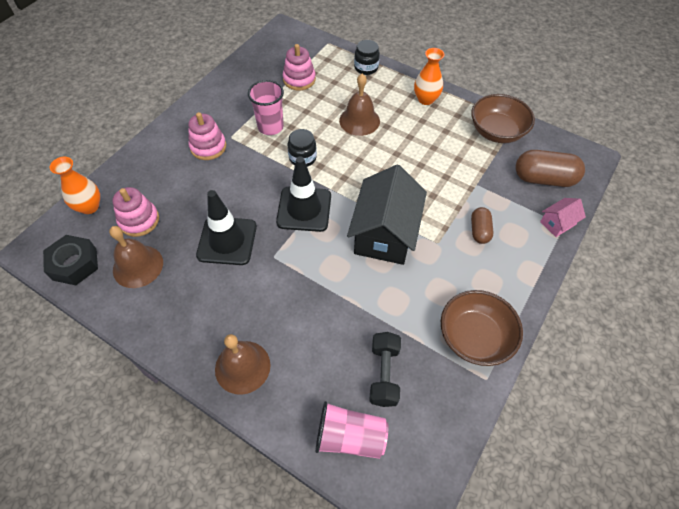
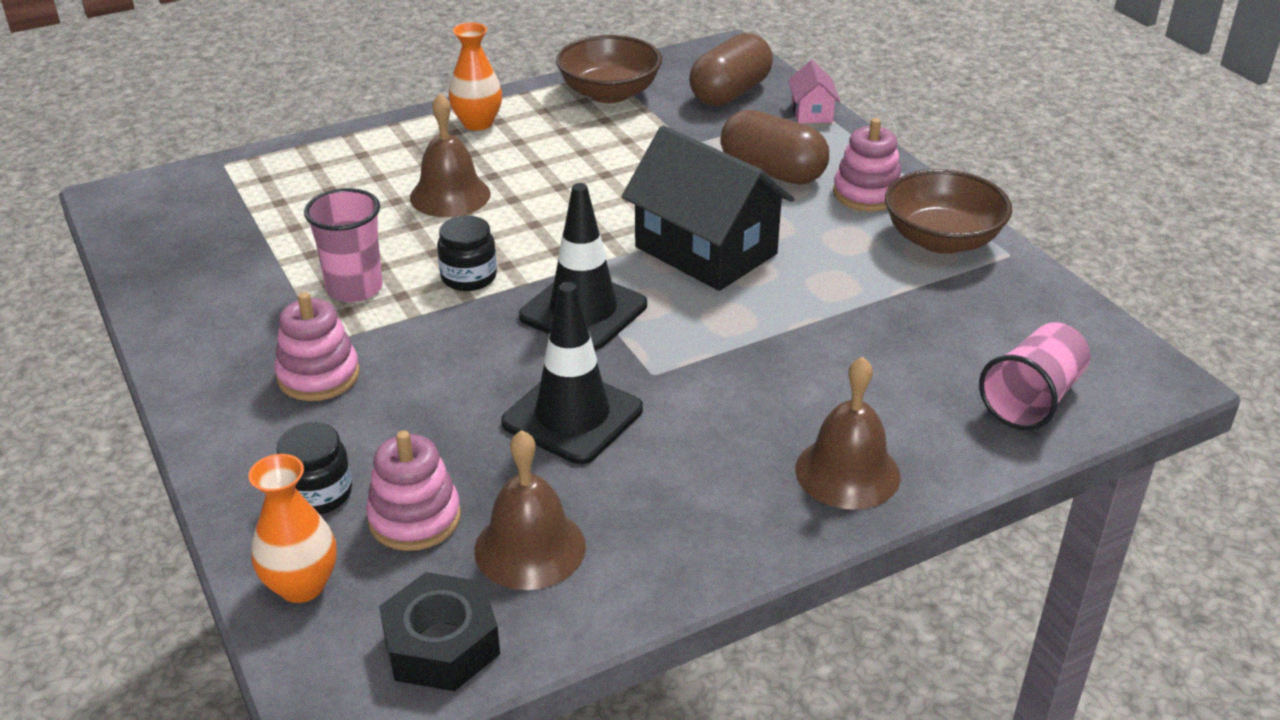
camera: 60 degrees left, 20 degrees down
pink stacking toy [283,44,316,90] -> pink stacking toy moved to [833,118,901,211]
black jar [354,40,380,75] -> black jar moved to [277,422,352,514]
black dumbbell [369,332,401,407] -> none
brown capsule [471,207,494,244] -> brown capsule [720,110,829,184], size x1.75

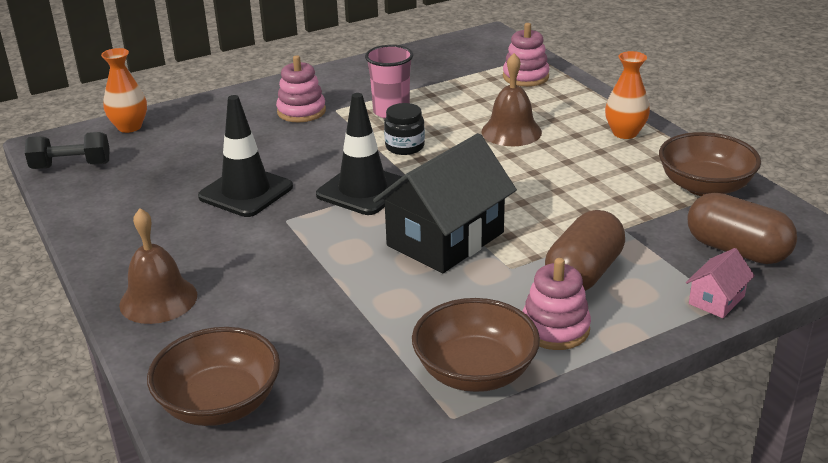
camera: 90 degrees right, 5 degrees down
black jar [277,422,352,514] -> none
pink stacking toy [366,430,461,551] -> pink stacking toy moved to [503,23,550,87]
black nut [379,572,500,691] -> black dumbbell [25,132,110,169]
brown bell [474,430,586,590] -> none
pink house [788,60,840,123] -> pink house turned 45 degrees counterclockwise [686,248,755,318]
pink cup [979,322,1090,430] -> brown bowl [147,327,280,426]

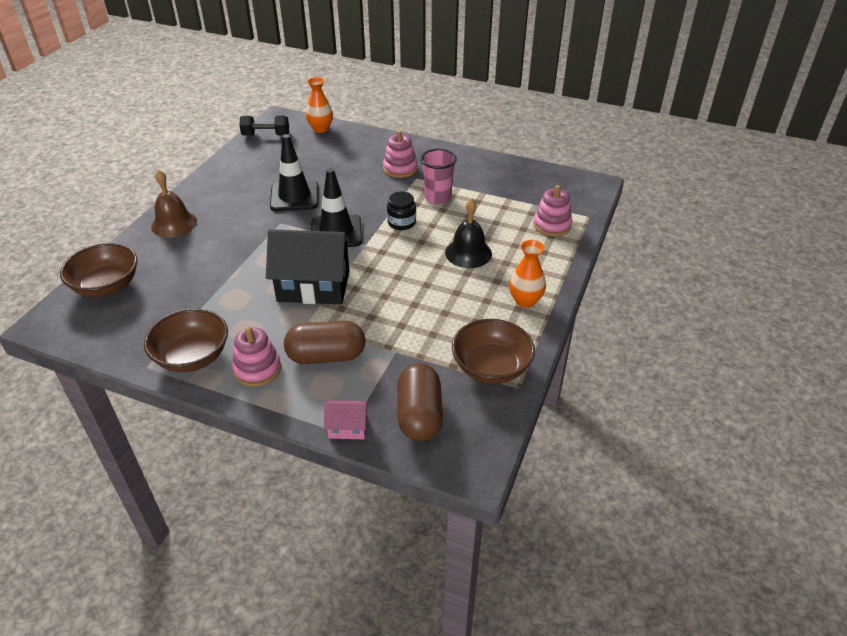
camera: 50 degrees right, 10 degrees up
black dumbbell [25,132,110,169] -> black dumbbell turned 45 degrees counterclockwise [239,116,289,136]
brown bell [481,53,542,146] -> black bell [445,198,492,268]

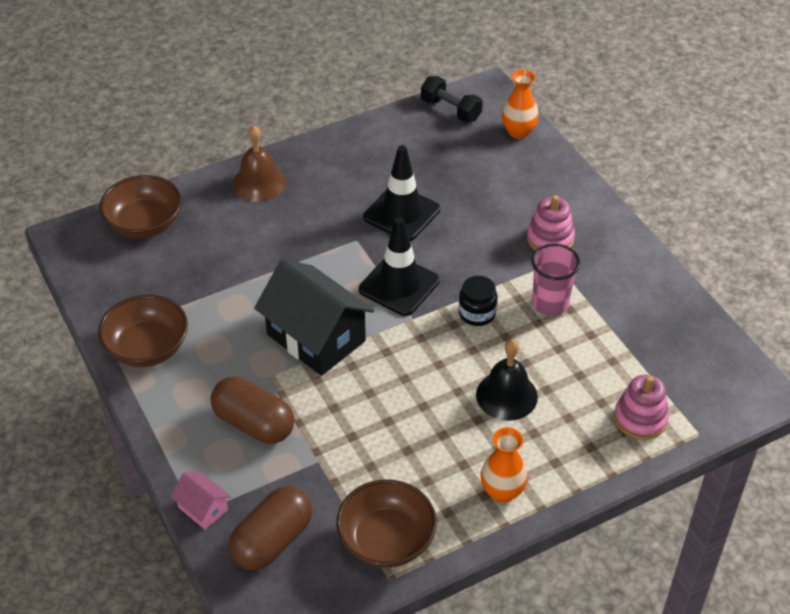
camera: 40 degrees right, 5 degrees up
pink stacking toy [232,326,281,387] -> none

